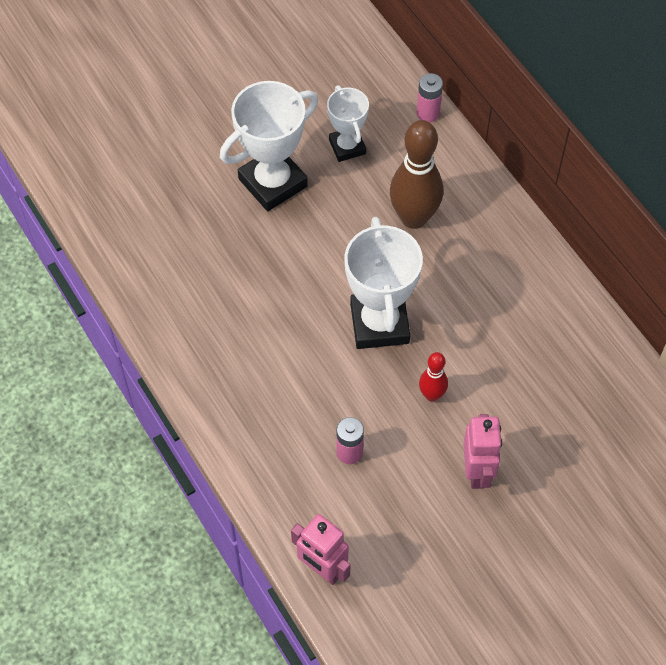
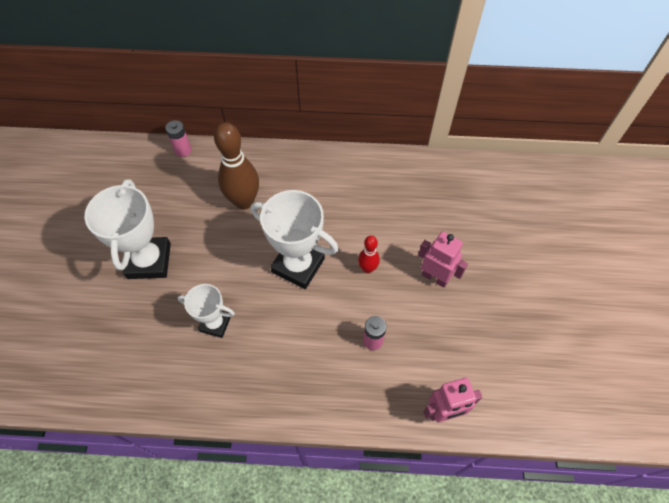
camera: 55 degrees left, 0 degrees up
white trophy [327,85,369,162] -> white trophy moved to [178,284,235,338]

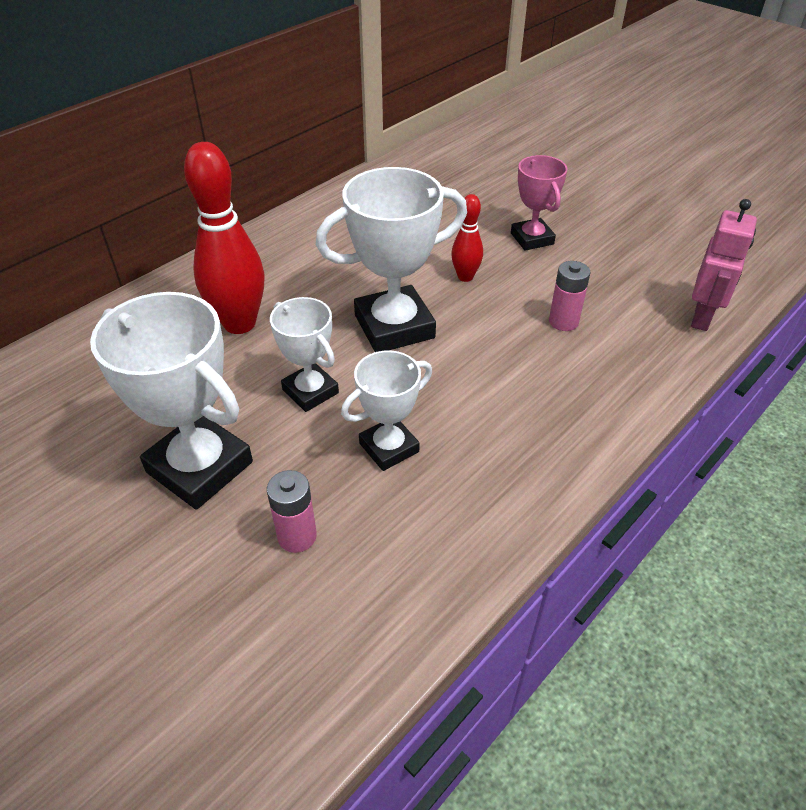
camera: 50 degrees left, 15 degrees down
pink battery [166,120,192,157] -> pink battery moved to [267,470,317,553]
brown bowling pin [214,122,259,210] -> red bowling pin [184,142,265,334]
pink robot [418,232,468,288] -> pink trophy [511,155,568,251]
none -> white trophy [270,297,339,412]

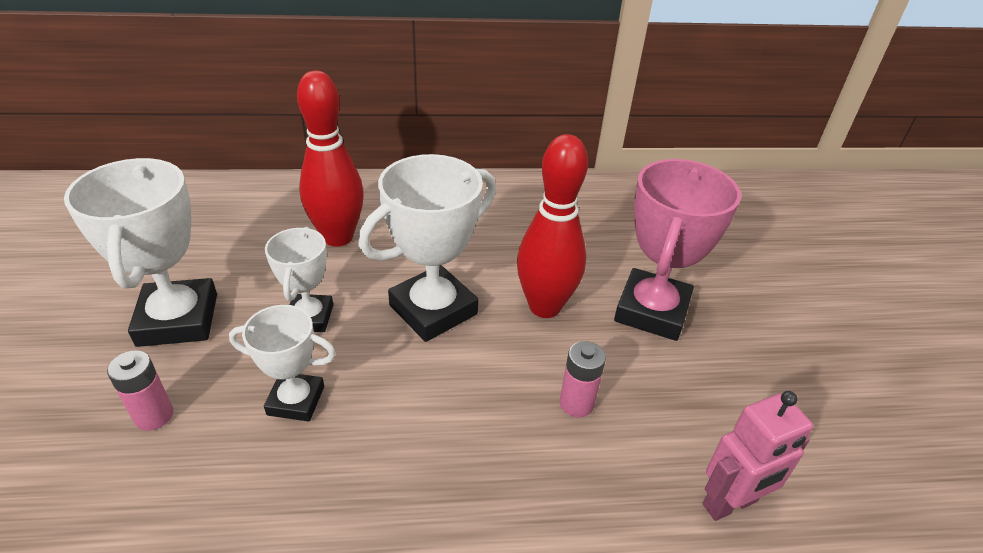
camera: 40 degrees right, 5 degrees down
white trophy [316,167,467,352] -> white trophy turned 60 degrees counterclockwise [358,154,496,342]
red bowling pin [451,194,483,282] -> red bowling pin [517,134,588,318], size x1.94
pink trophy [511,155,568,251] -> pink trophy [614,159,741,341], size x1.68

